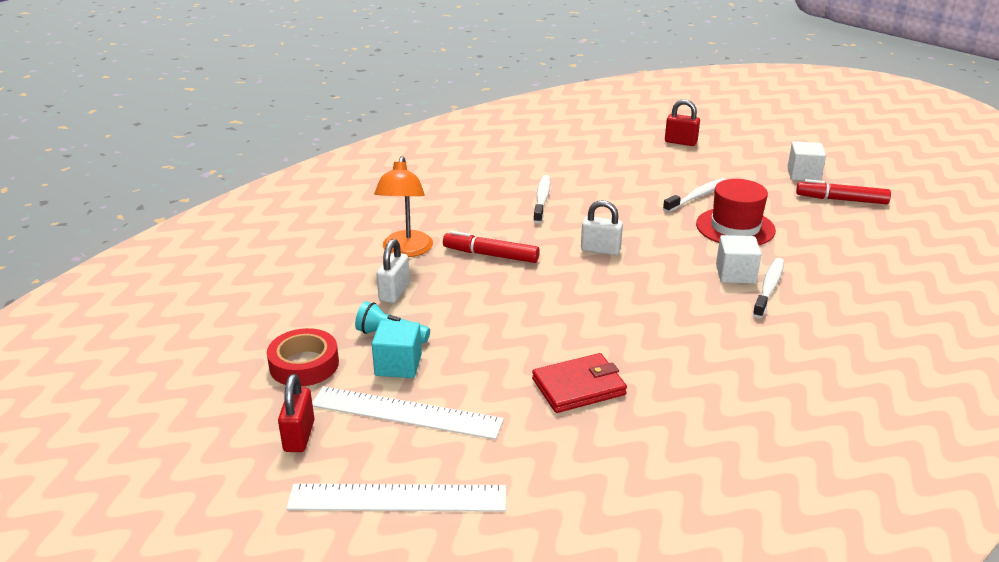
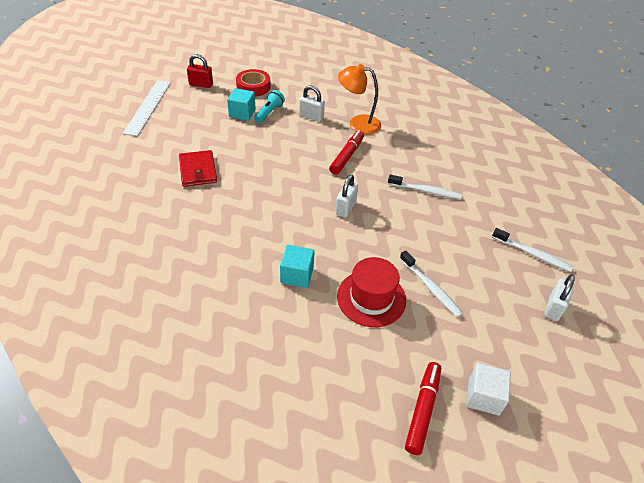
camera: 95 degrees right, 15 degrees up
white ruler [312,386,504,440] -> none
red padlock [665,99,700,146] -> white padlock [544,274,575,321]
white cube [716,235,761,284] -> turquoise cube [280,245,315,288]
white toothbrush [753,258,784,318] -> white toothbrush moved to [492,228,573,272]

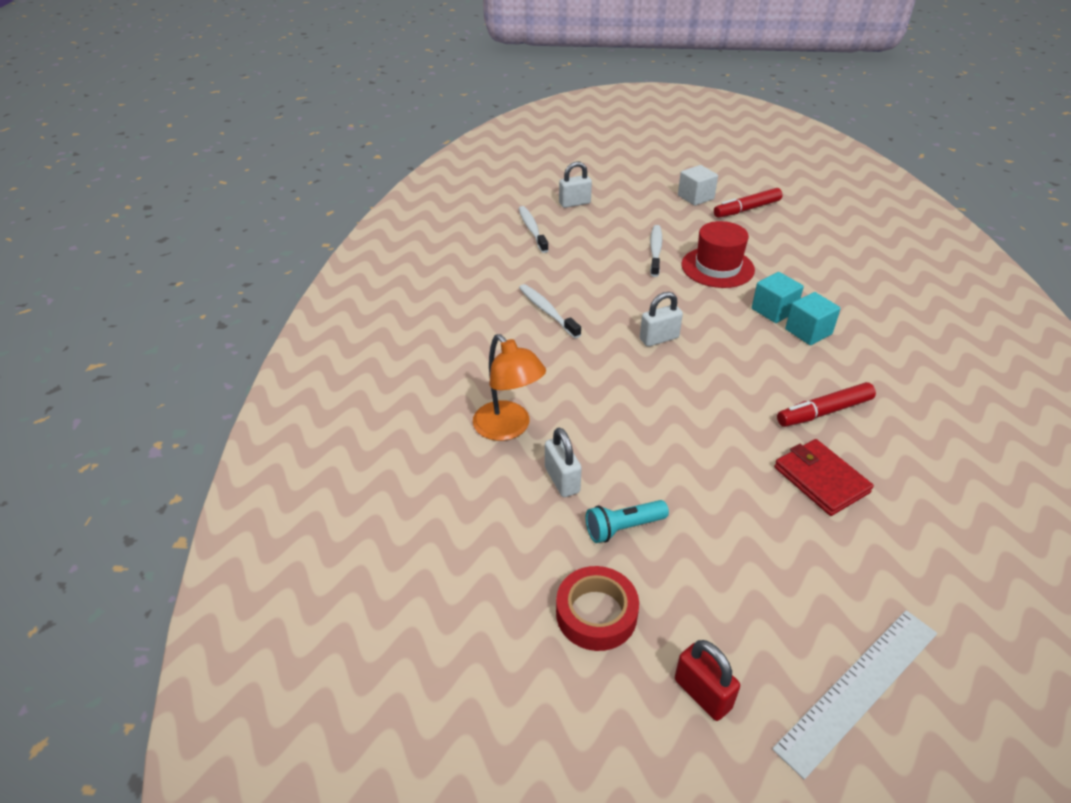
camera: 135 degrees left, 5 degrees down
red wallet [179,150,217,187] -> red wallet turned 60 degrees counterclockwise [774,439,874,516]
turquoise cube [227,88,255,121] -> turquoise cube moved to [785,292,841,345]
red marker [329,130,364,175] -> red marker moved to [777,382,876,427]

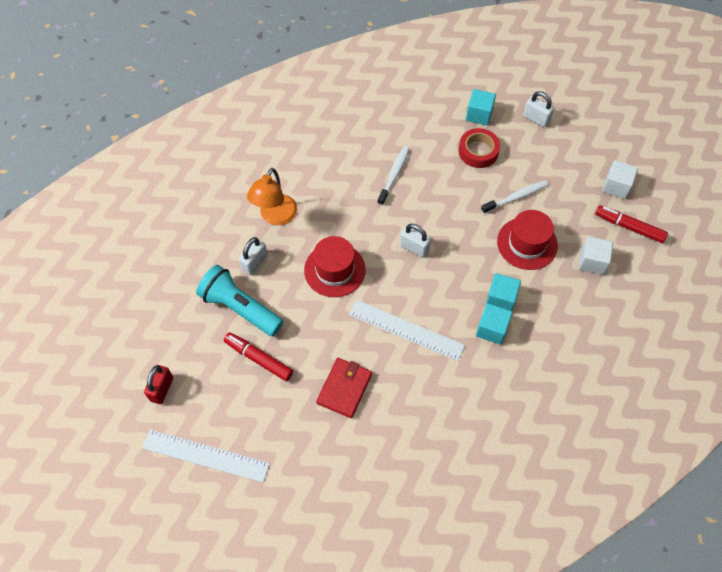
camera: 55 degrees right, 20 degrees up
white toothbrush [518,206,549,253] -> turquoise cube [466,89,496,125]
red tape [556,566,639,651] -> red tape moved to [458,128,500,168]
turquoise flashlight [586,500,669,543] -> turquoise flashlight [196,265,283,336], size x1.79
red marker [777,382,876,427] -> red marker moved to [224,332,293,381]
none -> red hat [304,236,366,297]
none -> white ruler [349,300,465,361]
none -> white cube [578,236,613,275]

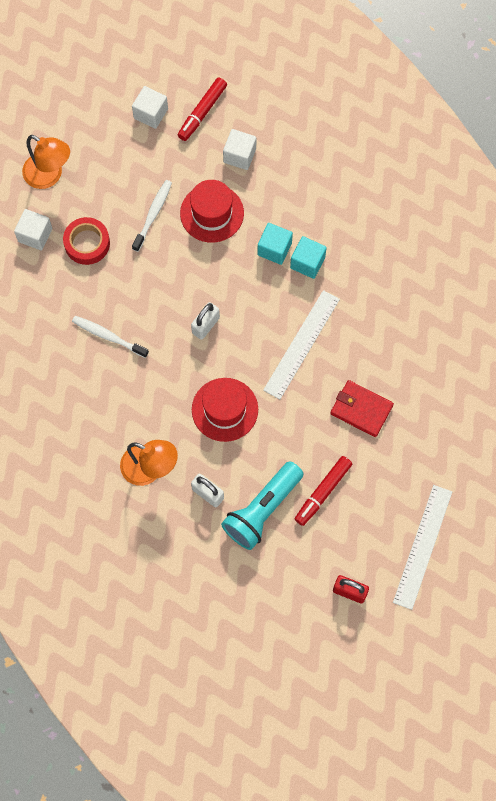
camera: 85 degrees left, 10 degrees up
turquoise cube [466,89,496,125] -> white cube [14,209,52,251]
white toothbrush [481,180,548,214] -> white toothbrush turned 45 degrees clockwise [132,180,172,252]
white padlock [523,91,554,127] -> orange lamp [22,135,70,189]

